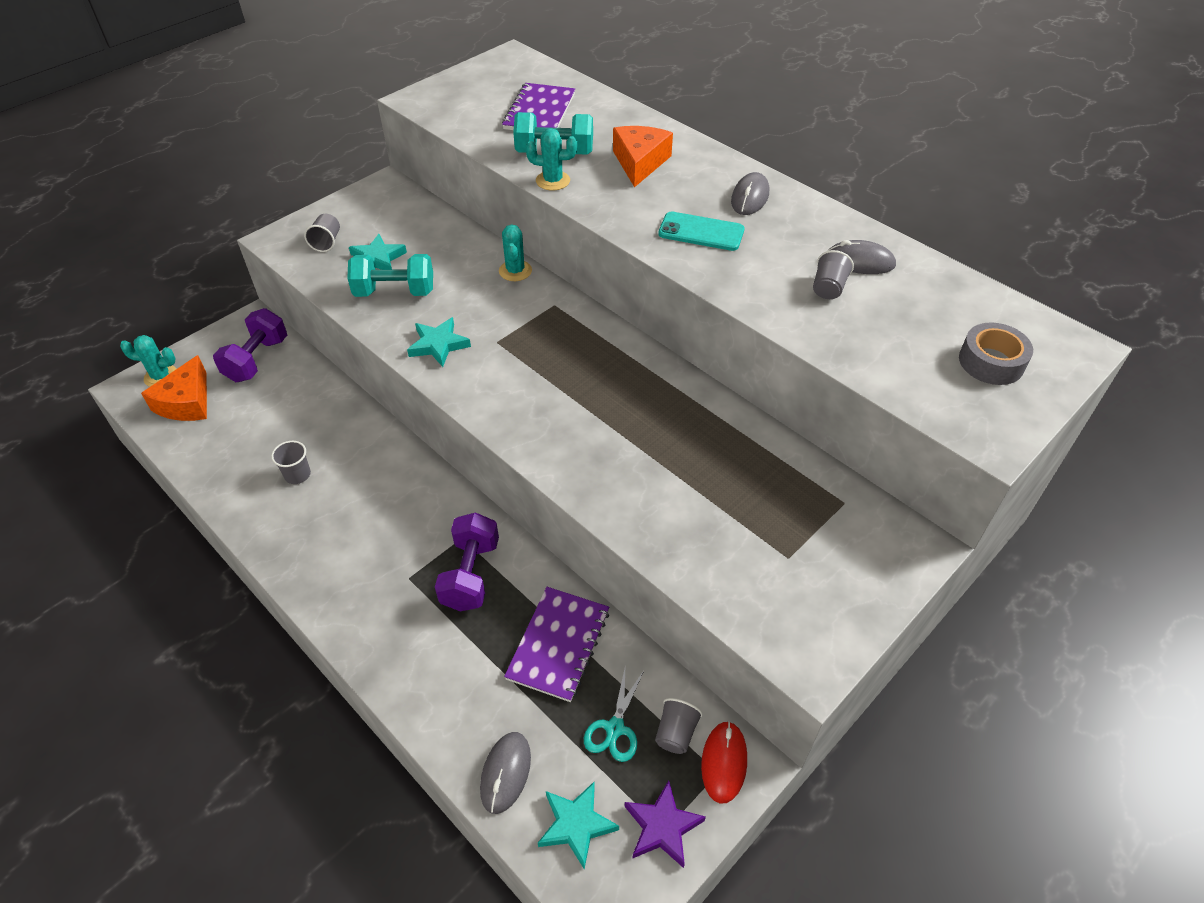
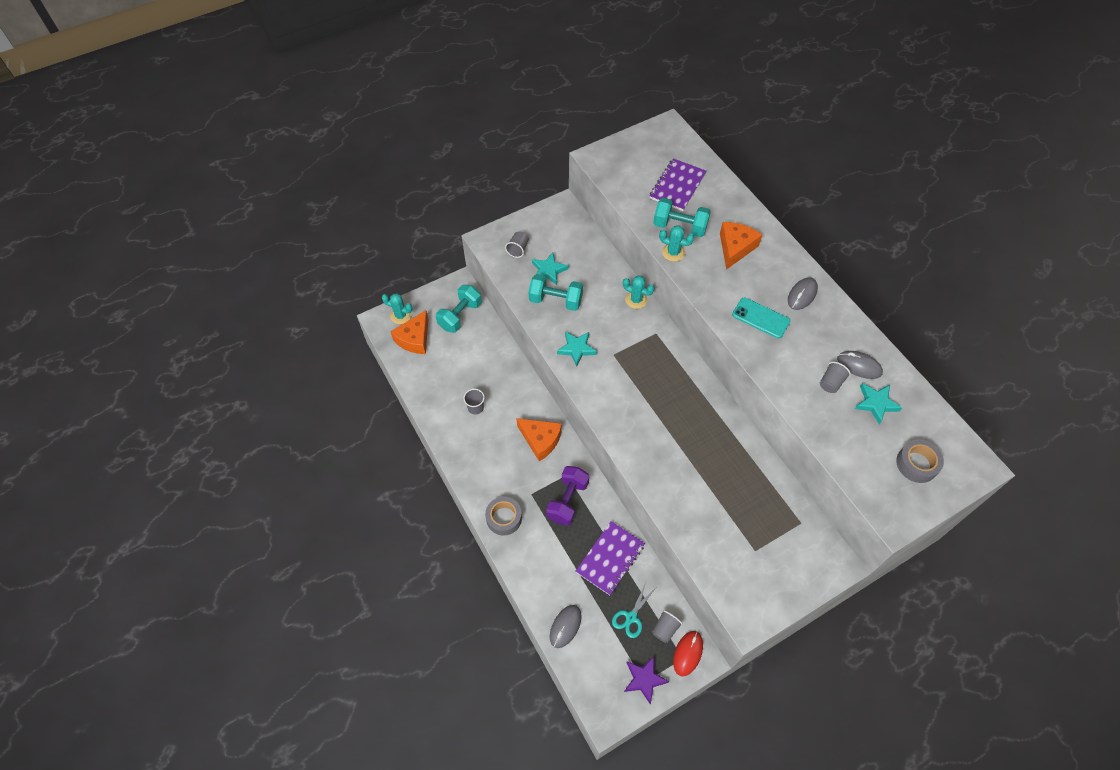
camera: 15 degrees right, 10 degrees up
purple dumbbell [213,308,287,382] -> turquoise dumbbell [436,285,482,333]
turquoise cactus [499,224,532,281] -> turquoise cactus turned 75 degrees counterclockwise [623,276,654,309]
turquoise star [538,781,619,870] -> turquoise star moved to [855,383,902,424]
none -> grey tape [485,497,522,536]
none -> orange cheese [516,418,562,461]

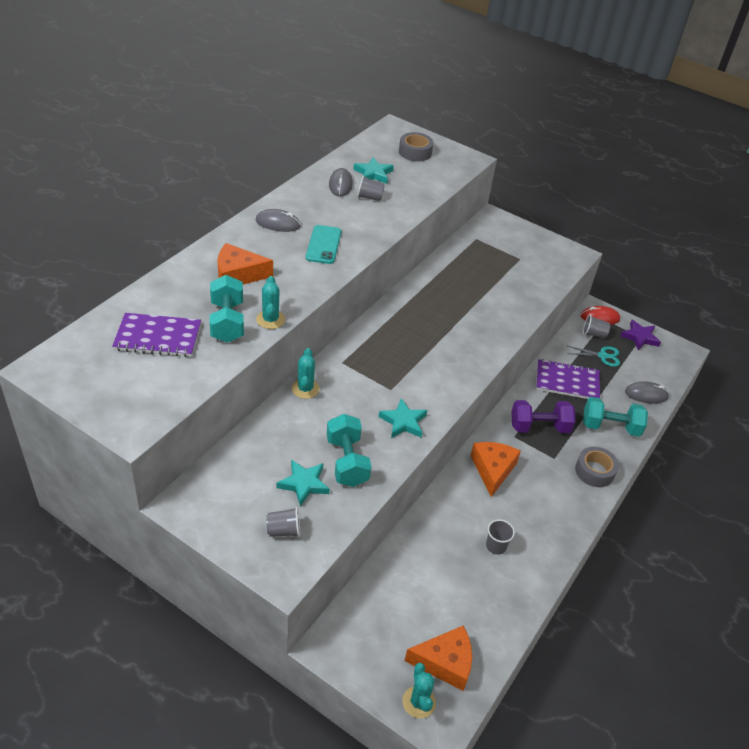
camera: 120 degrees left, 15 degrees down
turquoise dumbbell [436,285,482,333] -> turquoise dumbbell moved to [583,397,648,437]

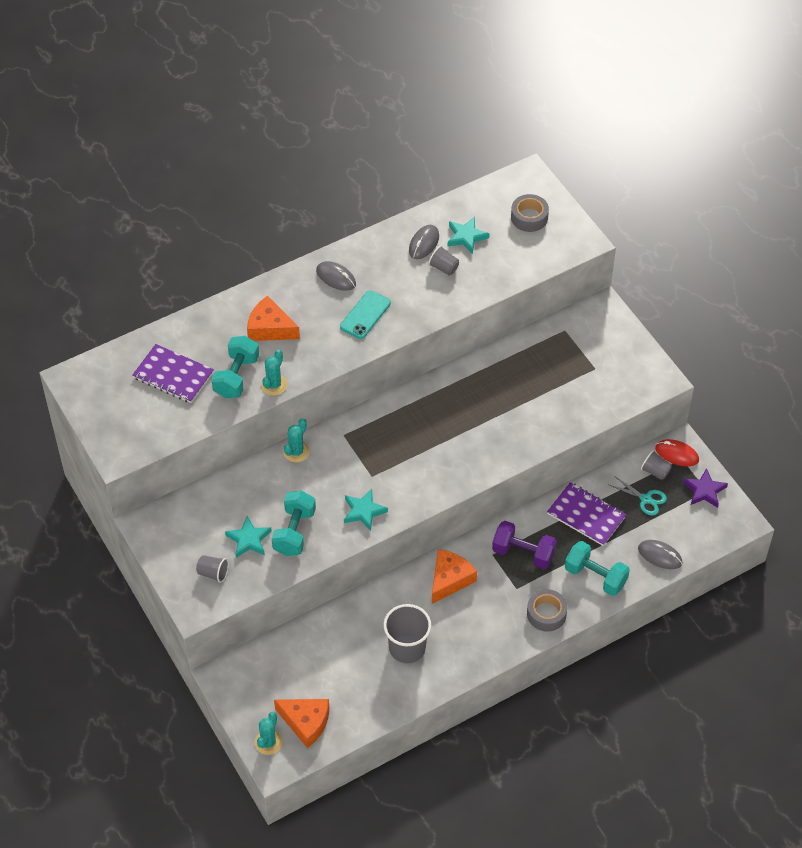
camera: 30 degrees right, 10 degrees up
grey cup [486,519,515,555] -> grey cup [384,604,431,663], size x1.89

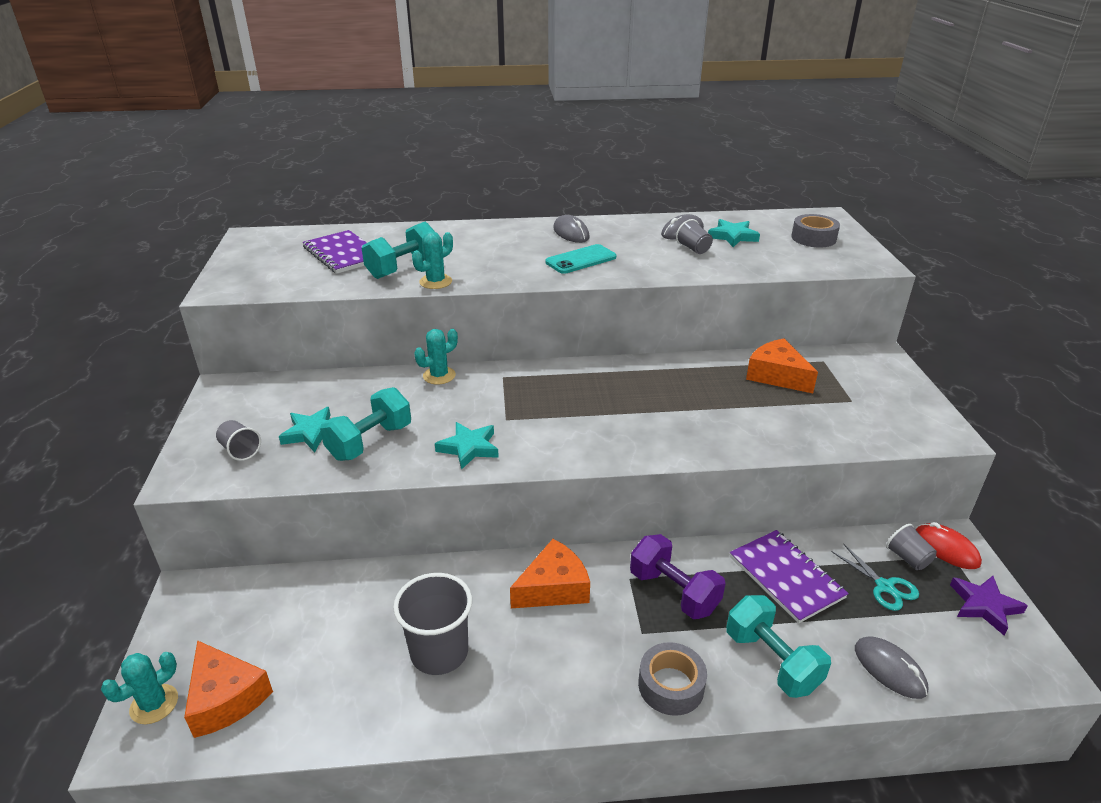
camera: 25 degrees right, 20 degrees down
orange cheese [247,296,300,341] -> orange cheese moved to [746,338,818,393]

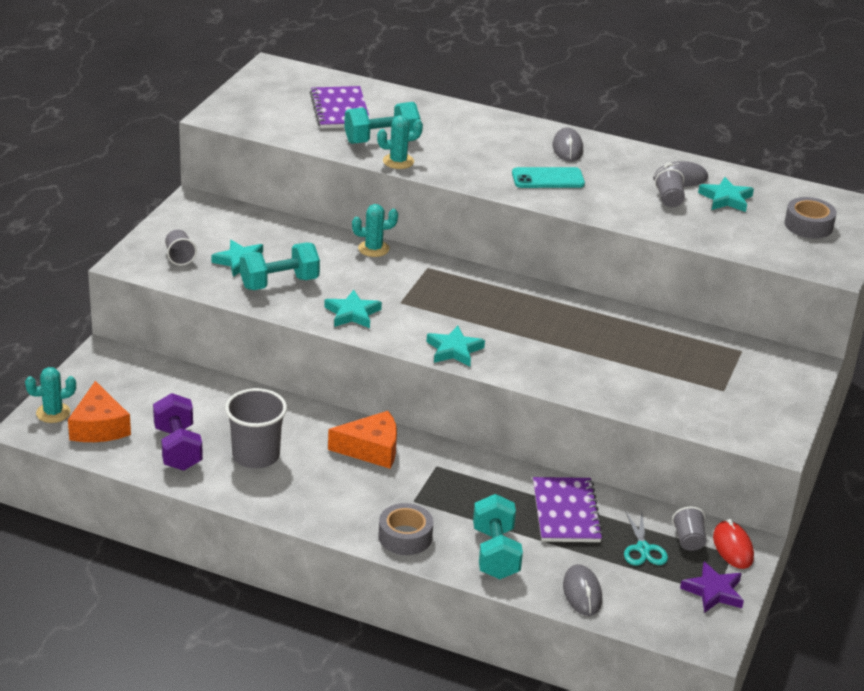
camera: 25 degrees right, 0 degrees up
purple dumbbell [630,534,726,619] -> purple dumbbell moved to [153,393,203,471]
orange cheese [746,338,818,393] -> none
none -> turquoise star [426,326,485,366]

